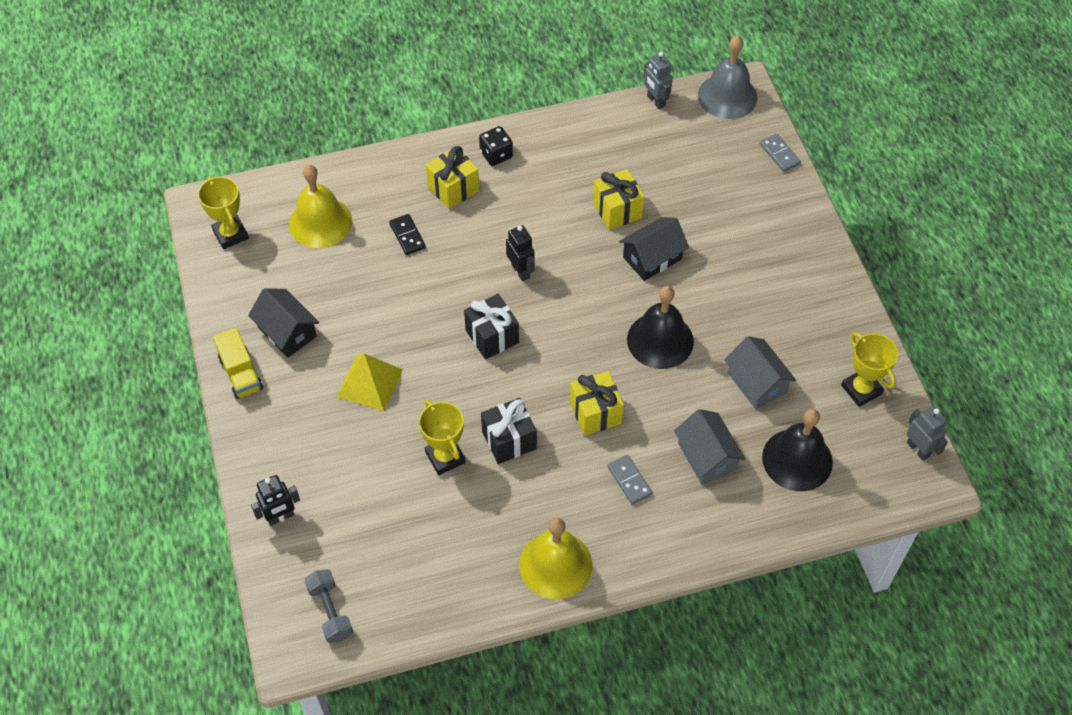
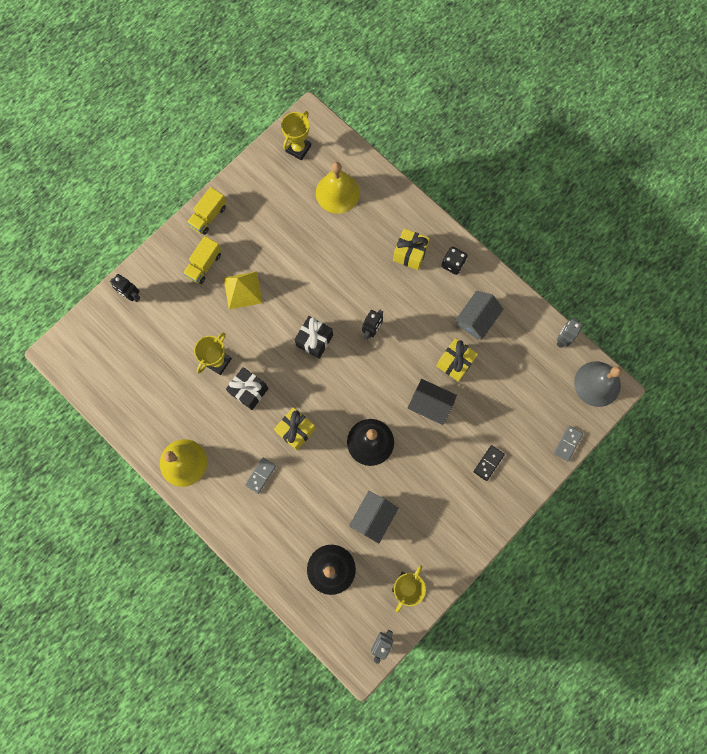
camera: 60 degrees right, 20 degrees up
black house [248,288,319,358] -> none
grey dumbbell [304,569,353,643] -> none
black domino [389,214,426,255] -> black domino moved to [473,445,505,481]
grey house [674,409,745,485] -> grey house moved to [455,291,504,339]
none -> yellow truck [183,236,221,284]

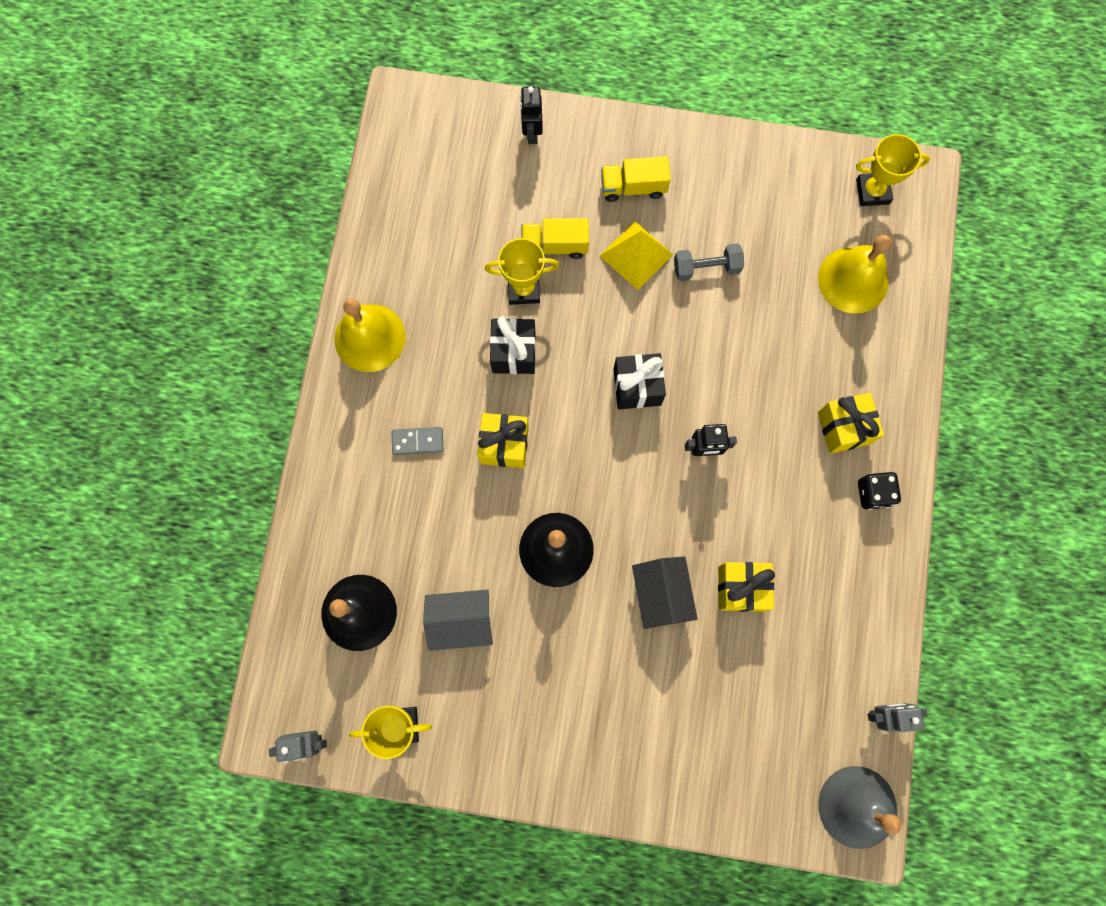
camera: 55 degrees right, 0 degrees up
yellow truck [187,187,226,235] -> yellow truck moved to [521,218,589,259]
grey house [455,291,504,339] -> none
black domino [473,445,505,481] -> none
grey domino [554,426,583,461] -> none
none -> grey dumbbell [674,243,744,281]

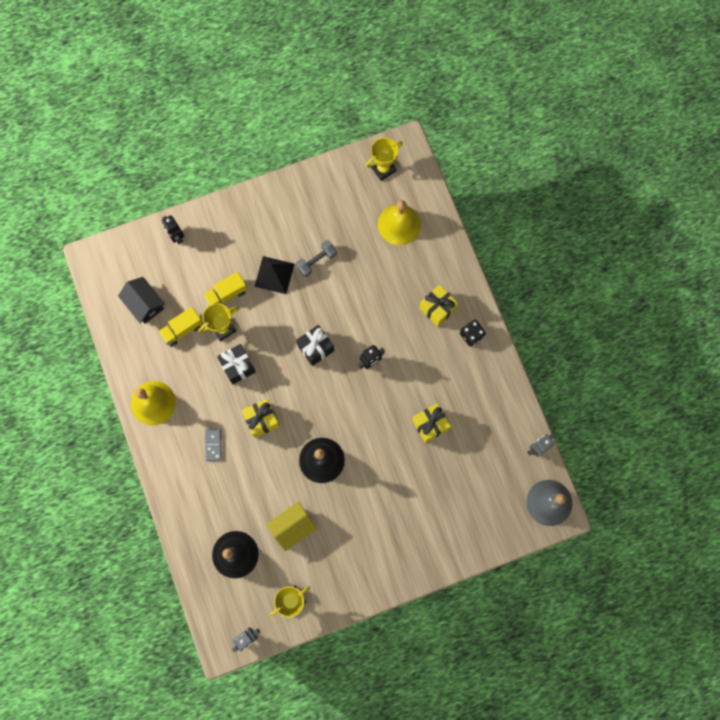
camera: 30 degrees left, 0 degrees up
grey domino [392,427,443,455] -> grey domino turned 60 degrees counterclockwise [205,429,222,461]
grey house [423,589,493,651] -> yellow house [267,502,317,551]
yellow pyramid [600,221,673,290] -> black pyramid [254,256,294,294]
yellow truck [601,156,671,202] -> yellow truck moved to [158,307,203,347]
black house [632,557,697,629] -> black house moved to [118,277,165,323]

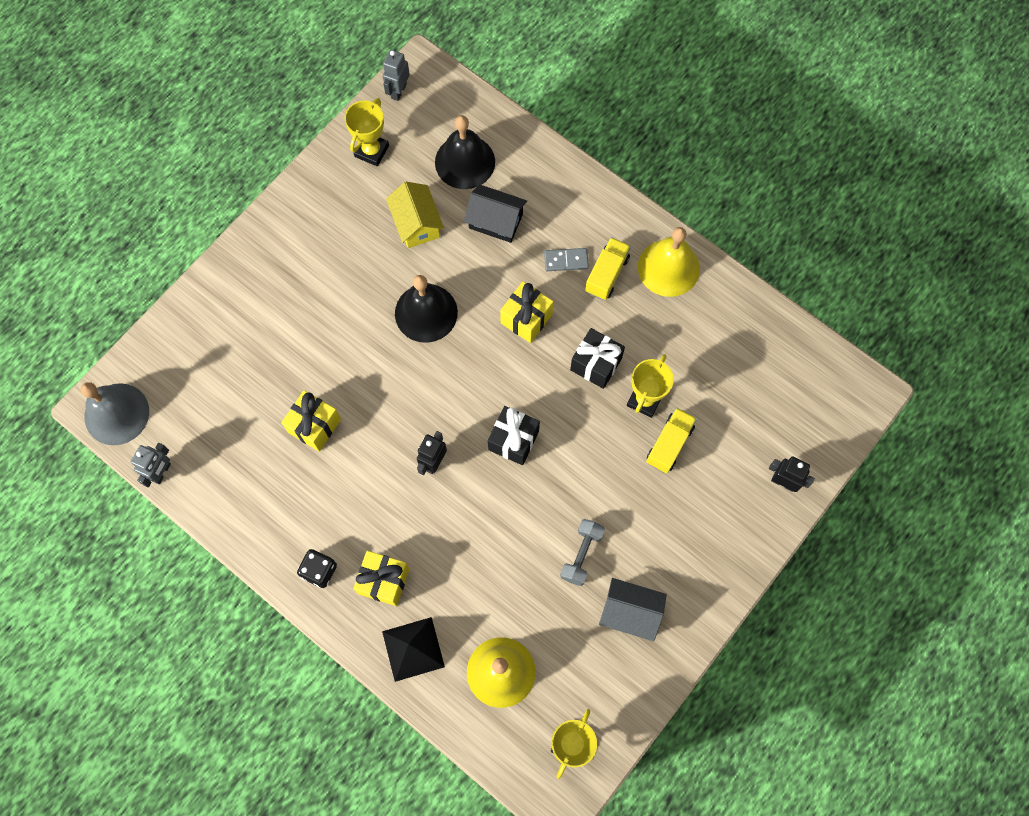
camera: 150 degrees right, 5 degrees down
black house [118,277,165,323] -> black house moved to [464,185,527,243]
yellow truck [158,307,203,347] -> yellow truck moved to [585,237,631,300]
grey domino [205,429,222,461] -> grey domino turned 60 degrees counterclockwise [544,248,589,271]
black pyramid [254,256,294,294] -> black pyramid moved to [382,617,445,682]
yellow house [267,502,317,551] -> yellow house turned 45 degrees counterclockwise [386,182,444,248]
none -> grey house [599,578,667,641]

